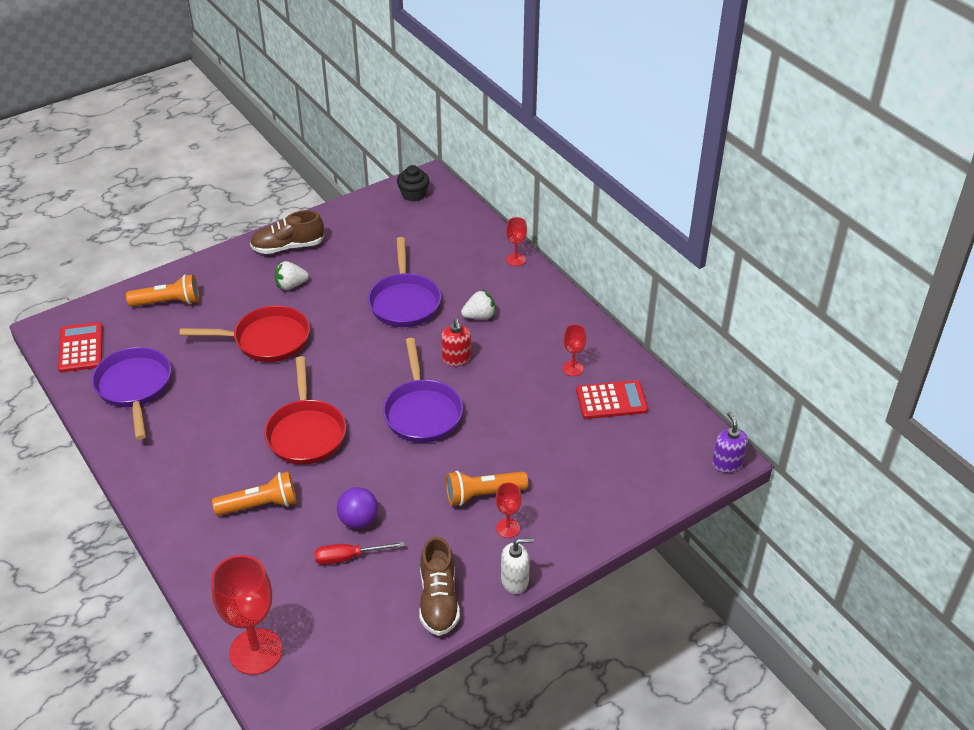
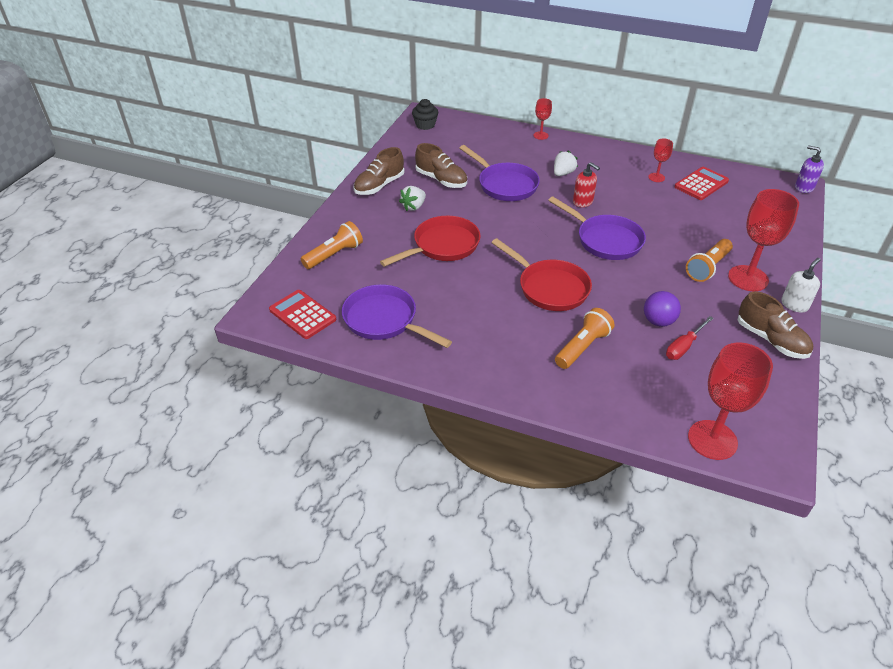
camera: 35 degrees left, 0 degrees up
red goblet [496,482,522,538] -> red goblet [728,189,799,291], size x2.02
none -> brown shoe [415,143,467,188]

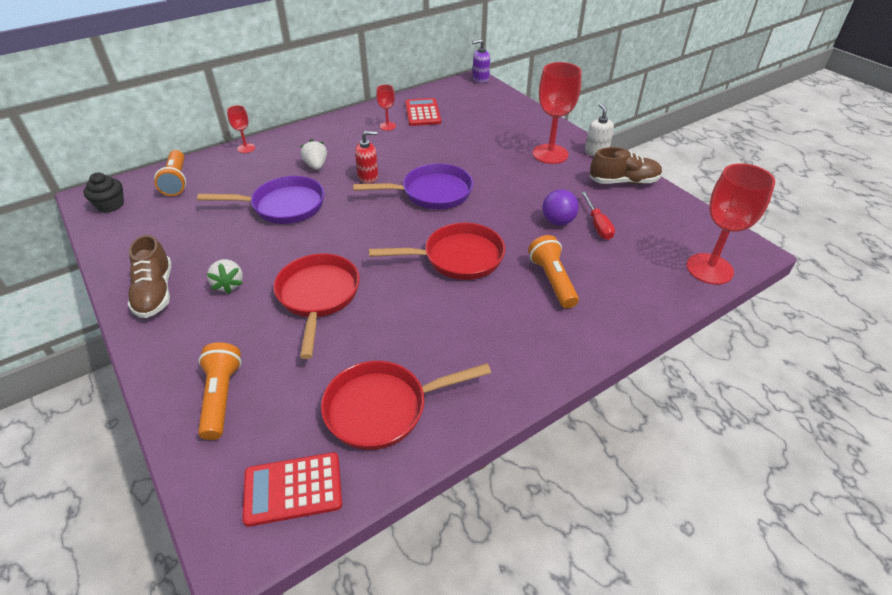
camera: 55 degrees left, 0 degrees up
purple pan [342,284,452,348] -> red pan [321,361,491,450]
brown shoe [415,143,467,188] -> none
orange flashlight [686,239,733,282] -> orange flashlight moved to [154,150,186,196]

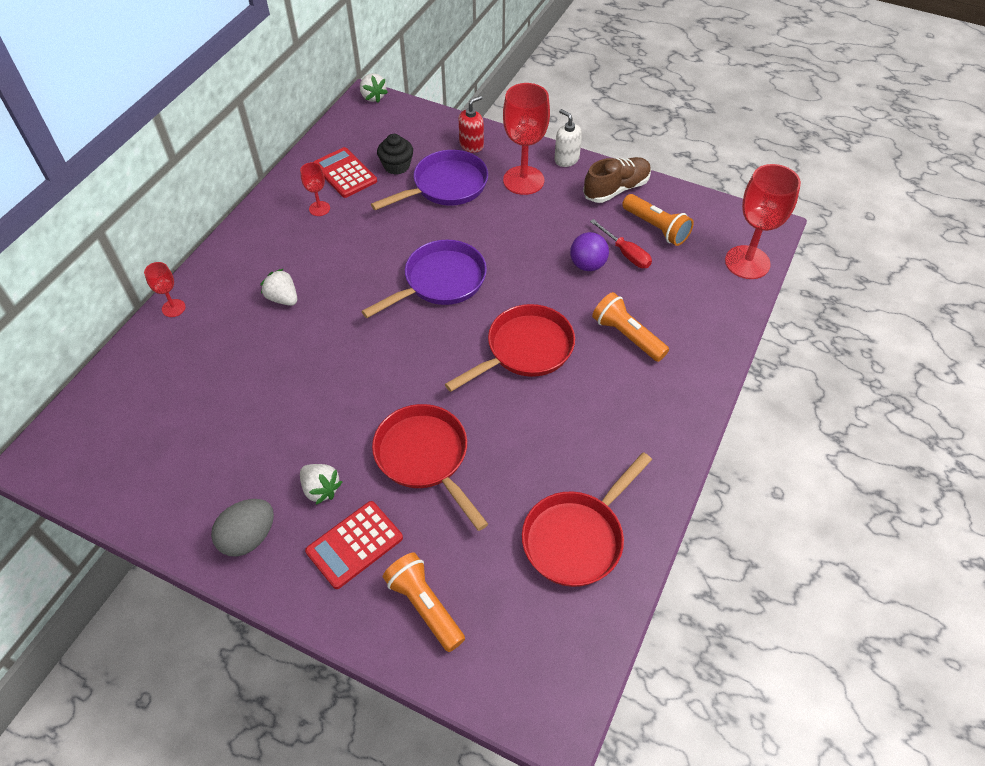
camera: 30 degrees left, 10 degrees up
black cupcake [83,172,124,213] -> black cupcake moved to [377,134,413,175]
brown shoe [127,235,171,318] -> grey egg [211,499,274,557]
orange flashlight [154,150,186,196] -> orange flashlight moved to [622,194,694,246]
purple pan [197,176,324,224] -> purple pan moved to [371,150,488,210]
red calculator [242,452,342,527] -> red calculator moved to [305,501,403,589]
red soap dispenser [355,131,378,183] -> red soap dispenser moved to [459,96,484,153]
purple soap dispenser [472,39,490,83] -> white strawberry [360,73,388,103]

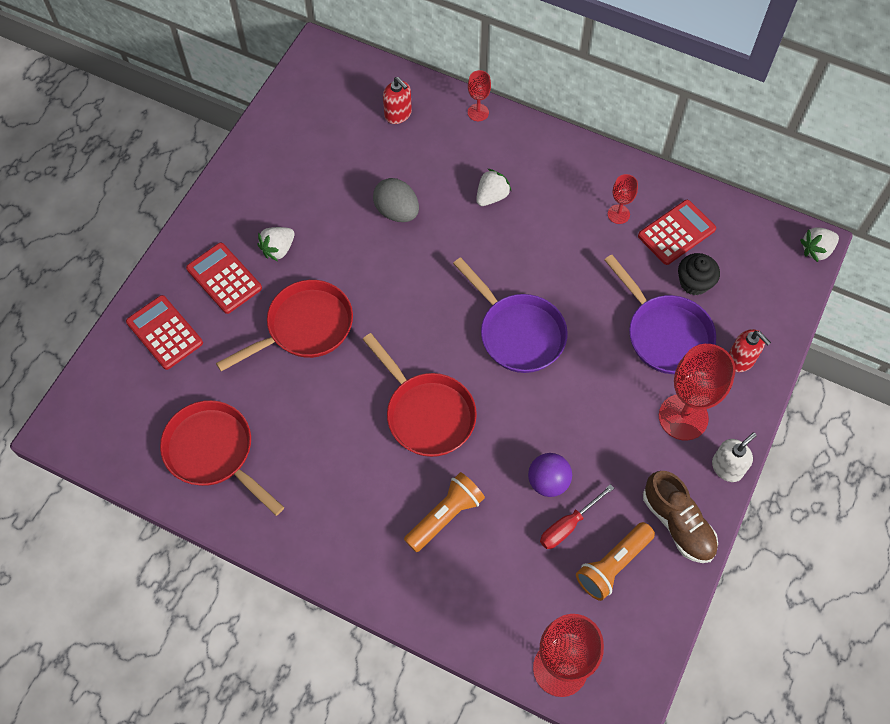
camera: 90 degrees right, 10 degrees up
grey egg [211,499,274,557] -> grey egg moved to [373,178,419,222]
orange flashlight [383,552,465,652] -> red calculator [126,295,203,370]
none -> red soap dispenser [383,77,412,124]

